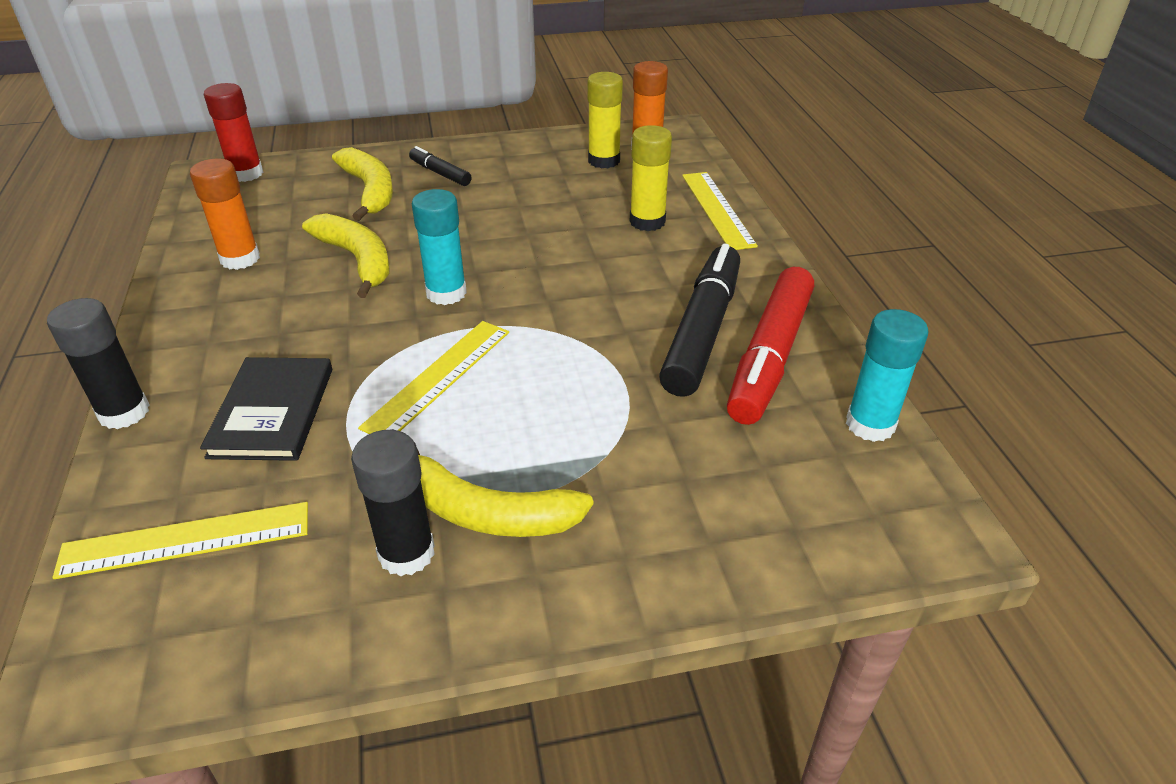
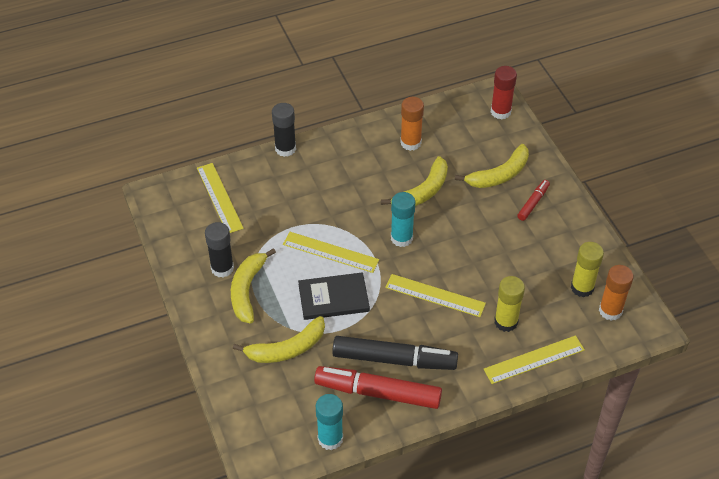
camera: 80 degrees right, 10 degrees up
black book [200,357,332,461] -> black book moved to [298,272,370,320]
black marker [409,146,471,186] -> red marker [517,180,550,221]
none -> yellow banana [233,316,325,363]
none -> yellow ruler [385,274,486,317]

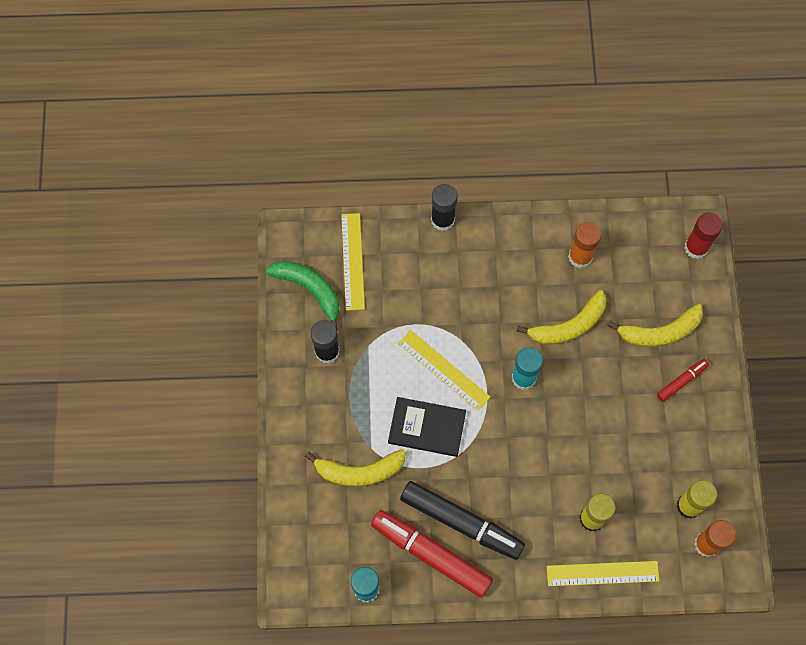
camera: 20 degrees right, 20 degrees up
yellow banana [231,248,276,323] -> none
yellow ruler [385,274,486,317] -> none
none -> green banana [266,261,339,330]

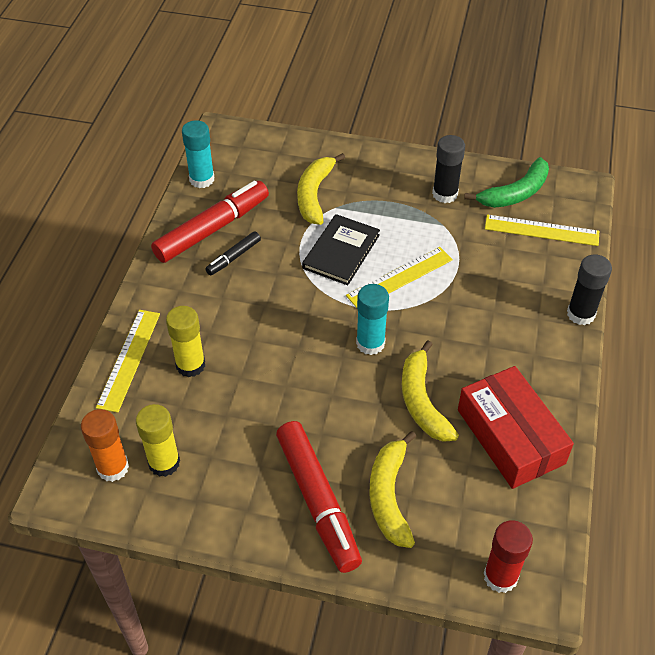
camera: 105 degrees right, 20 degrees down
black marker [400,481,525,560] -> black marker [205,231,261,275], size x0.49
orange glue stick [568,222,601,268] -> red box [458,366,574,489]
red marker [657,359,709,402] -> red marker [276,421,362,573], size x2.04

